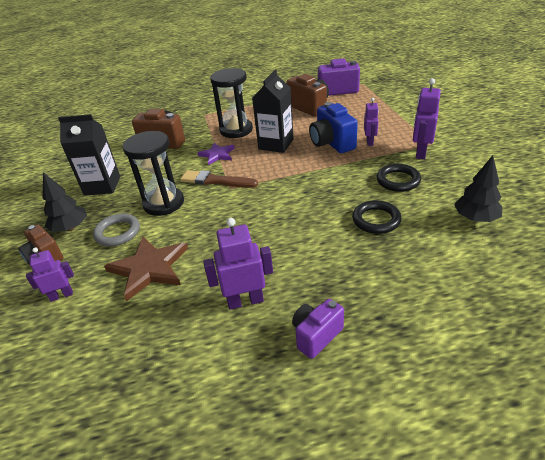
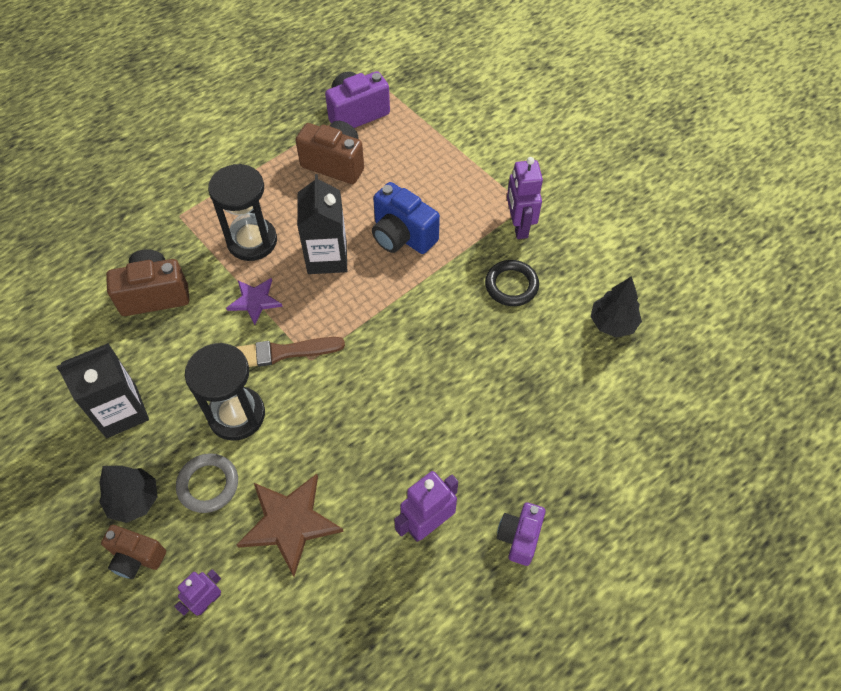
camera: 30 degrees left, 20 degrees up
black ring [352,200,402,234] -> none
purple robot [364,98,379,146] -> none

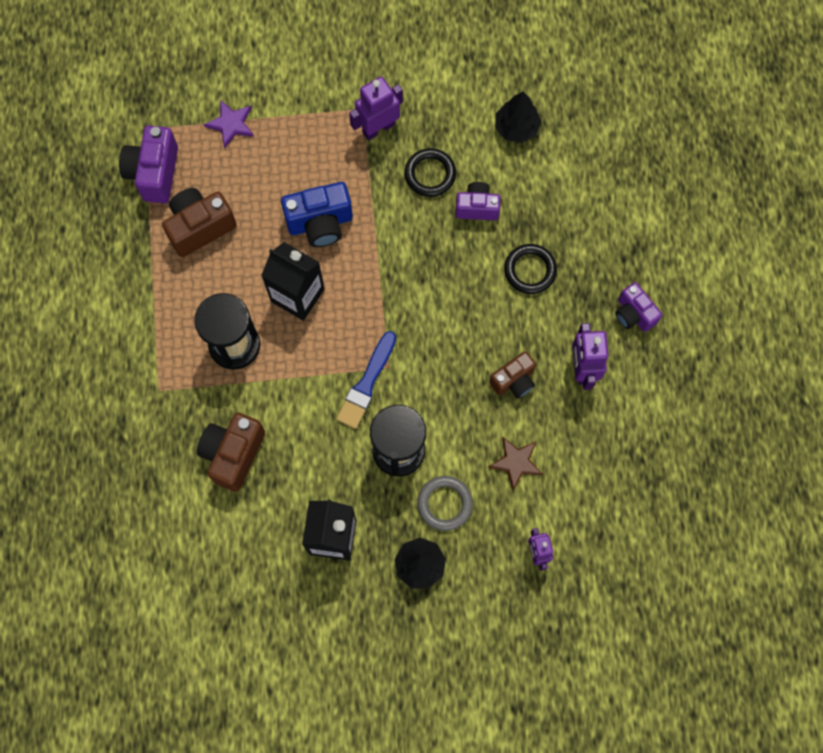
camera: 55 degrees left, 15 degrees up
brown camera [101,525,166,579] -> brown camera moved to [489,351,536,399]
purple star [226,278,283,325] -> purple star moved to [204,100,254,148]
brown brush [236,337,345,367] -> blue brush [336,331,396,429]
brown star [236,474,344,577] -> brown star [488,437,543,490], size x0.61
purple robot [507,157,543,239] -> purple robot turned 120 degrees clockwise [349,76,403,141]
none -> purple camera [456,182,501,220]
none -> black ring [504,244,557,294]

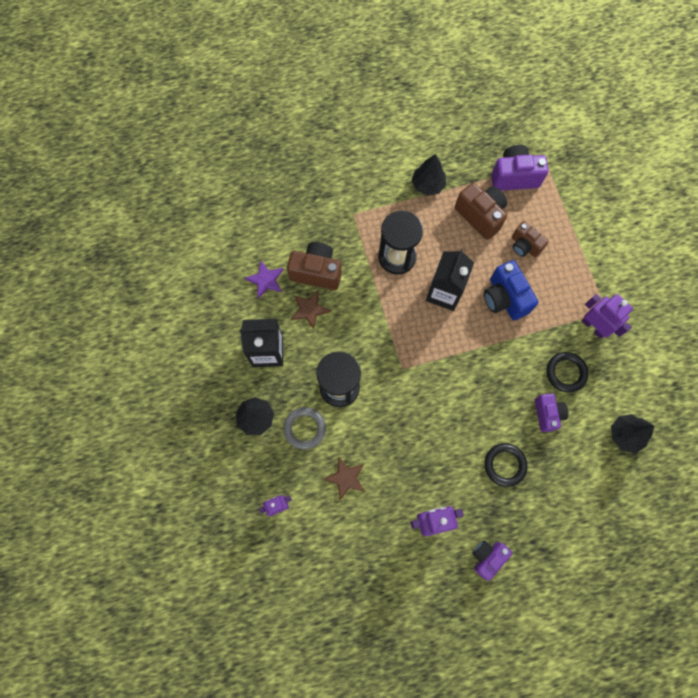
camera: 80 degrees right, 0 degrees up
purple star [204,100,254,148] -> purple star moved to [245,260,284,298]
blue brush [336,331,396,429] -> none
brown camera [489,351,536,399] -> brown camera moved to [512,221,549,257]
none -> brown star [291,291,331,329]
none -> black tree [411,154,446,196]

